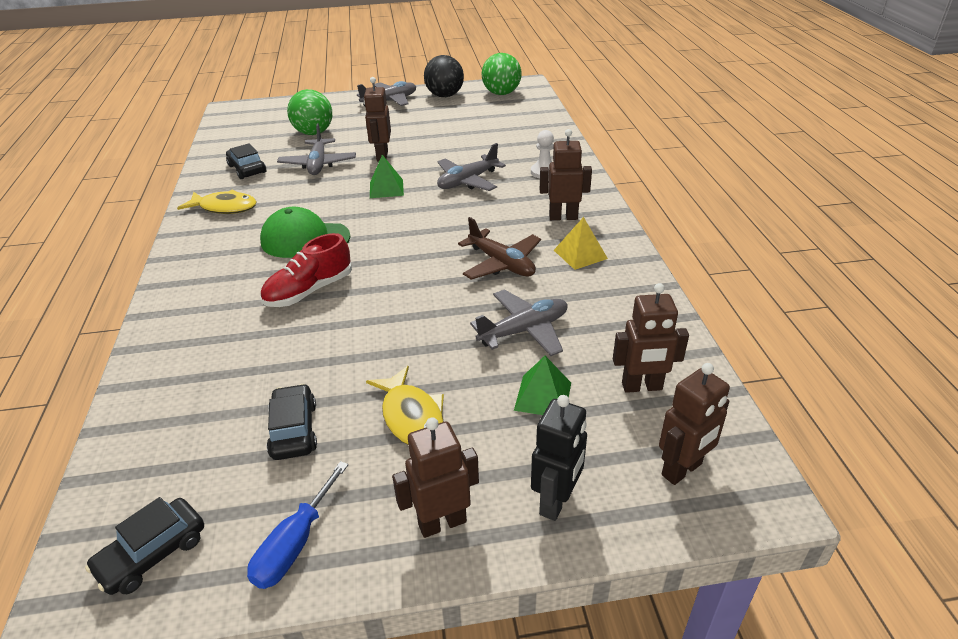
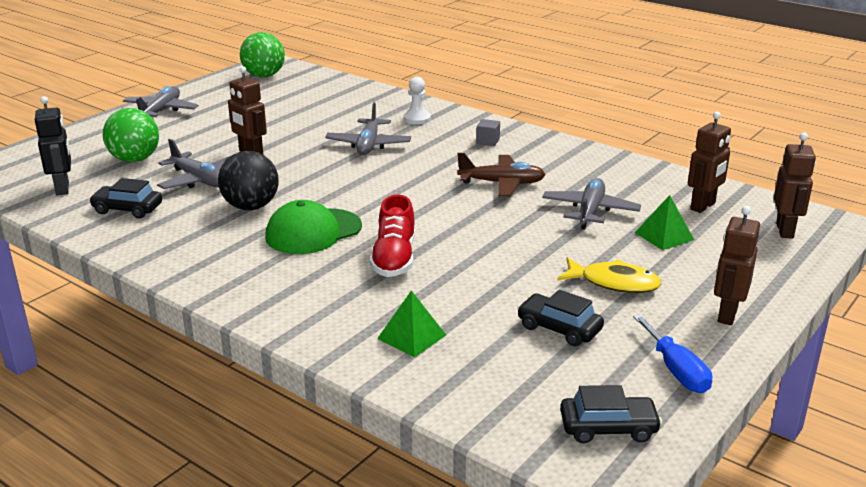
camera: 45 degrees left, 10 degrees down
black car [85,497,204,595] -> black car turned 90 degrees counterclockwise [560,385,662,443]
yellow fish [177,190,257,214] -> none
green pyramid [370,155,404,198] -> green pyramid moved to [377,291,446,357]
black ball [424,55,464,97] -> black ball moved to [218,151,279,210]
black robot [531,395,587,521] -> black robot moved to [35,96,71,195]
brown robot [540,129,592,220] -> grey cube [476,119,500,146]
yellow pyramid [554,217,608,270] -> none

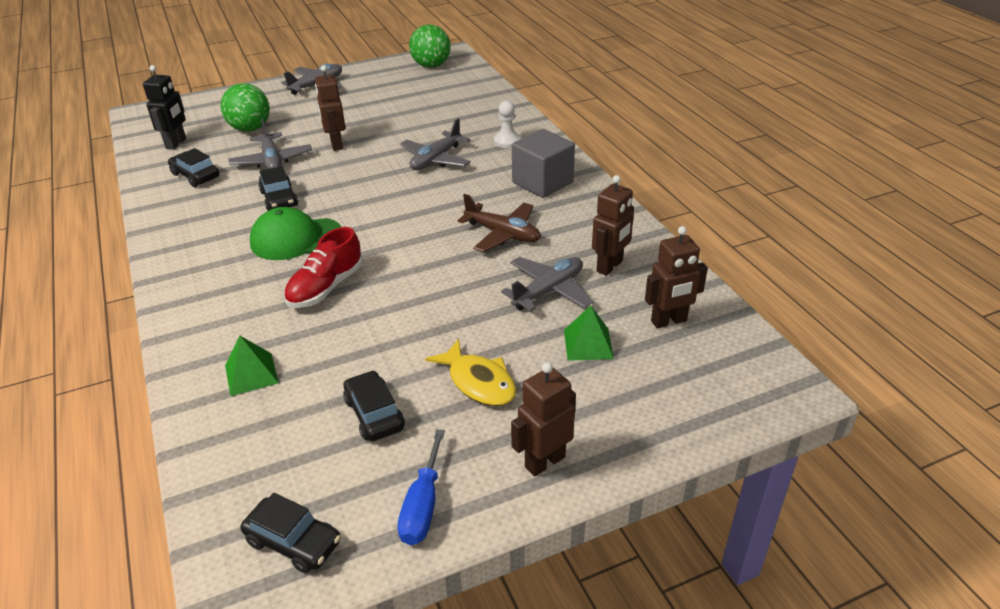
camera: 30 degrees right, 10 degrees up
black ball [218,151,279,210] -> black car [258,166,298,211]
grey cube [476,119,500,146] -> grey cube [512,129,575,198], size x2.25
brown robot [774,132,816,239] -> brown robot moved to [592,175,634,276]

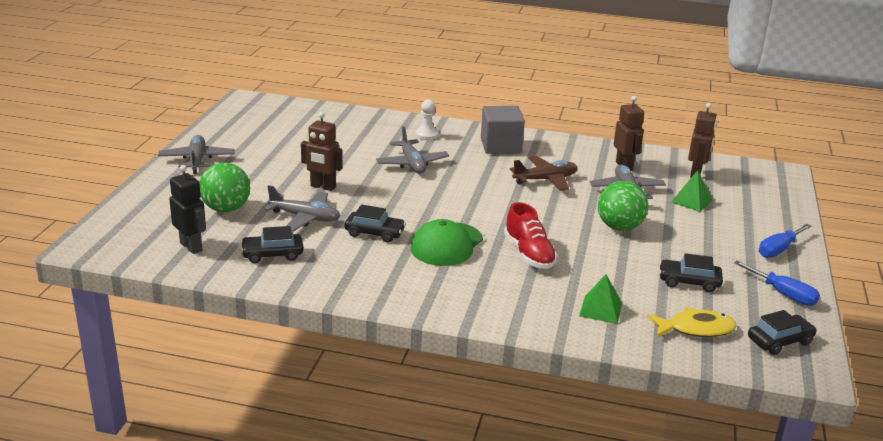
camera: 55 degrees left, 10 degrees down
green ball [409,25,451,68] -> green ball moved to [598,181,648,231]
yellow fish [425,339,516,406] -> yellow fish moved to [647,307,737,337]
brown robot [511,362,576,477] -> blue screwdriver [759,224,812,258]

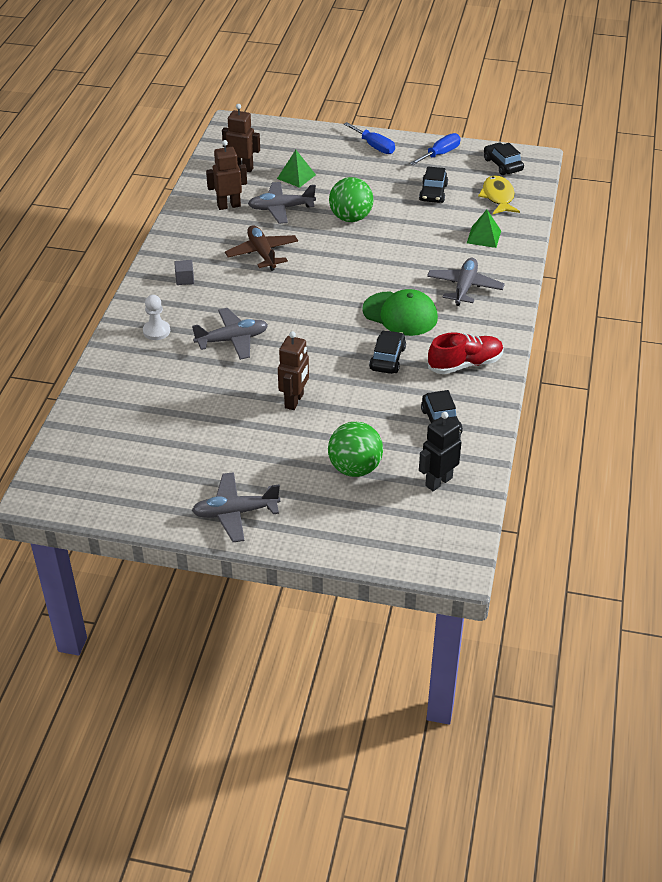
camera: 90 degrees left, 15 degrees up
grey plane [264,185,340,231] -> grey plane moved to [427,258,505,306]
grey cube [481,106,525,154] -> grey cube [174,260,194,285], size x0.44
red shoe [504,202,557,269] -> red shoe moved to [428,332,503,374]

